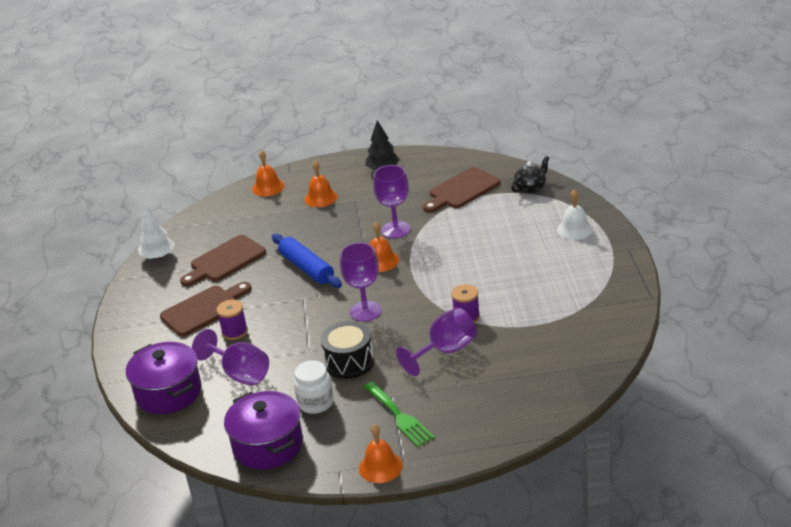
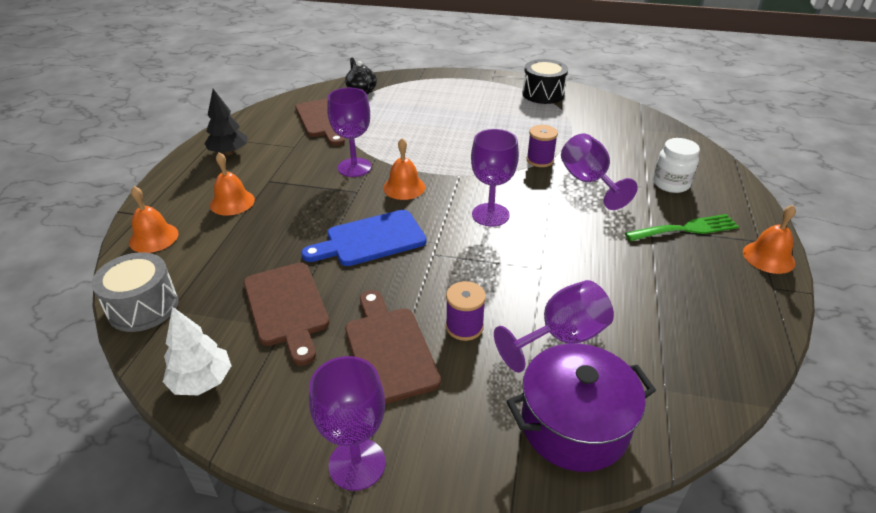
camera: 75 degrees left, 5 degrees up
purple pot [224,391,303,469] -> none
blue rolling pin [272,234,342,288] -> blue cutting board [301,210,427,266]
white jar [294,360,333,414] -> white jar moved to [653,138,700,193]
black drum [321,321,374,379] -> black drum moved to [522,59,568,104]
white bell [557,190,593,240] -> none
none -> grey drum [91,252,178,332]
none -> purple goblet [309,356,386,491]

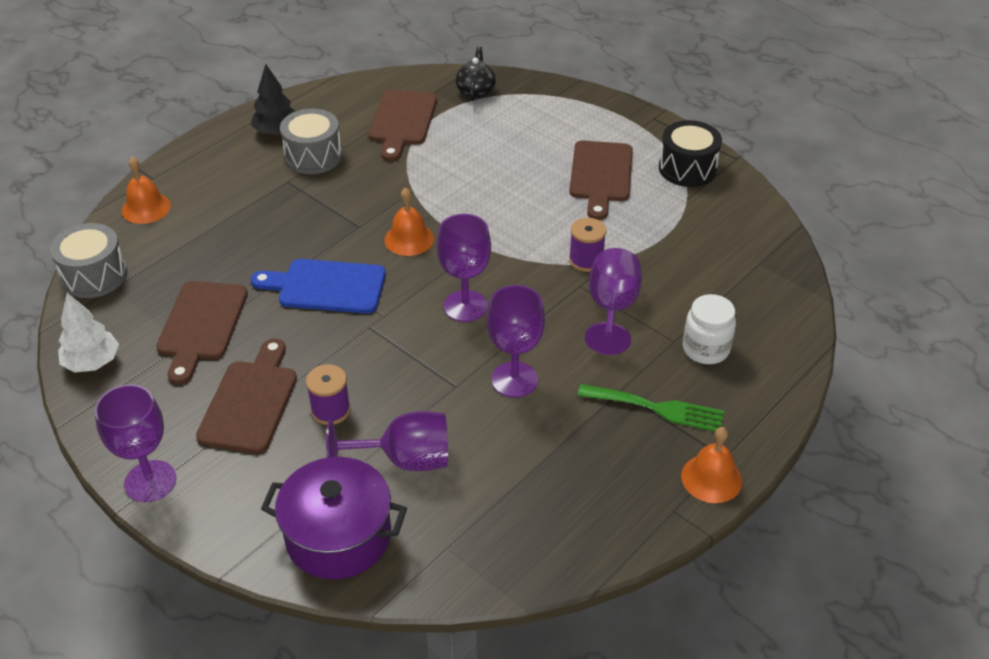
camera: 30 degrees right, 5 degrees up
orange bell [210,152,255,215] -> none
purple goblet [327,88,372,177] -> purple goblet moved to [487,285,545,398]
none -> grey drum [280,109,342,174]
none -> brown cutting board [569,141,633,220]

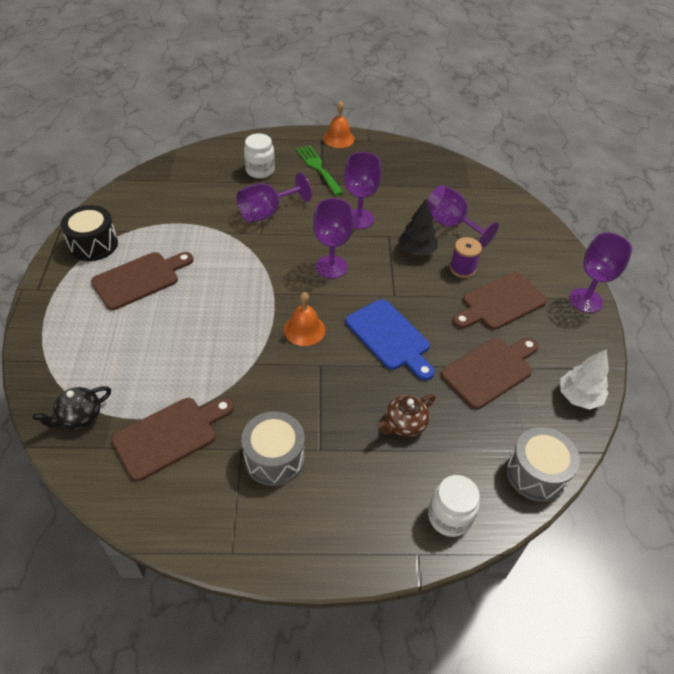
camera: 135 degrees left, 5 degrees up
orange bell [122,157,171,224] -> white jar [428,475,480,537]
black tree [251,64,296,135] -> black tree moved to [398,199,438,255]
purple pot [261,457,407,580] -> none
purple spool [569,218,606,272] -> none
none -> brown teapot [377,394,435,437]

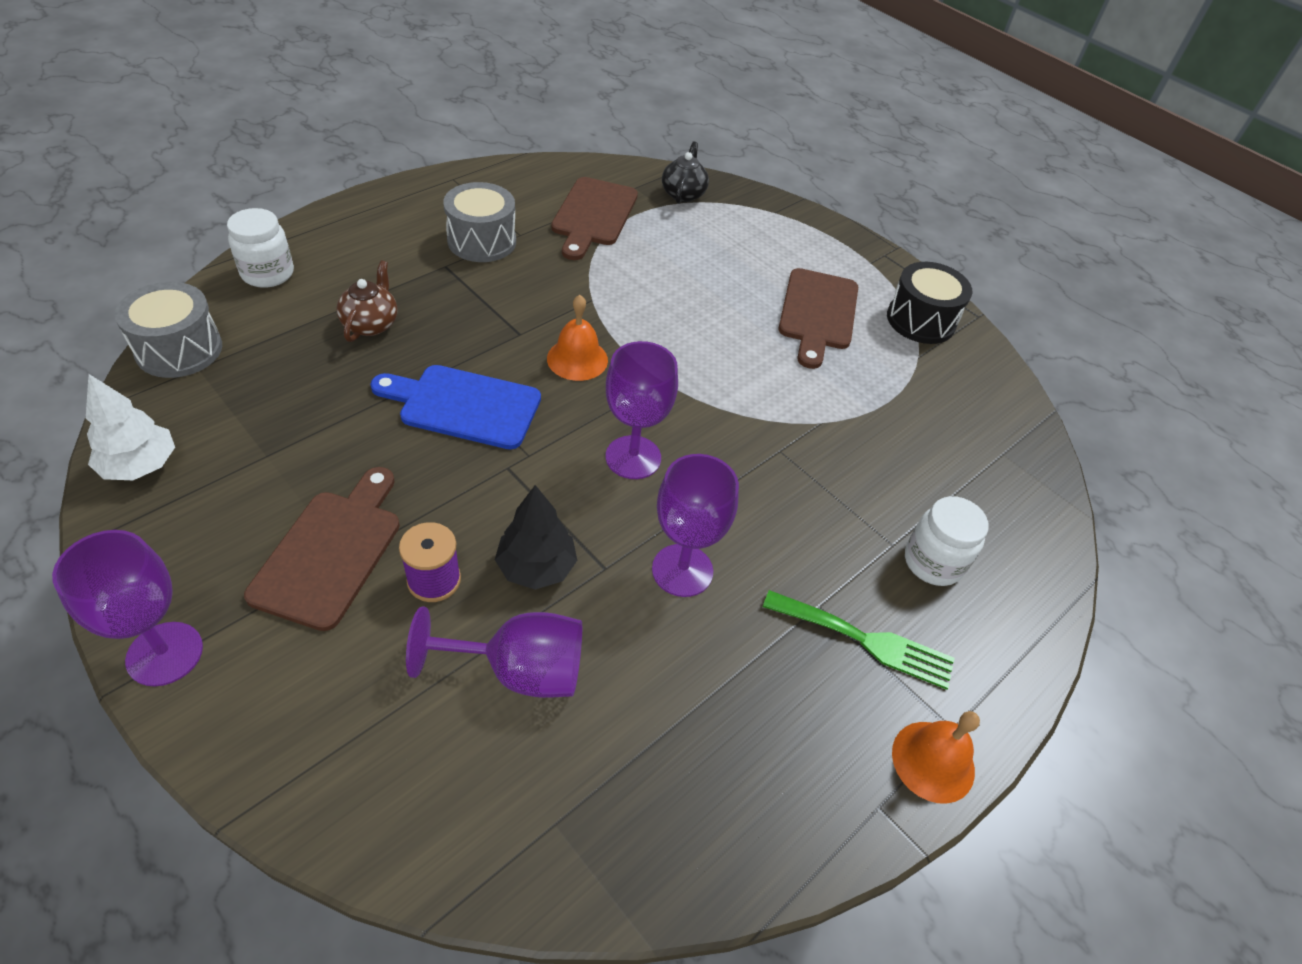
camera: 135 degrees right, 0 degrees up
purple goblet [236,173,312,223] -> none
brown cutting board [441,338,539,409] -> none

